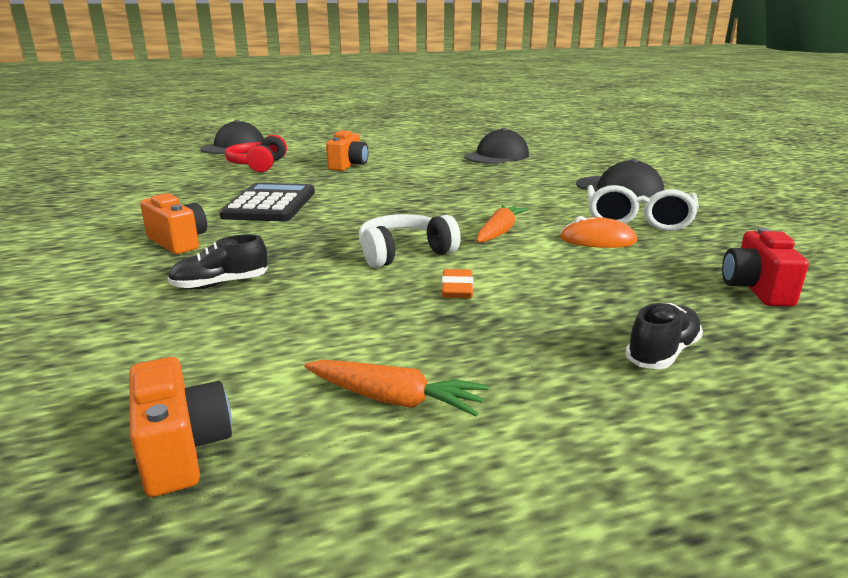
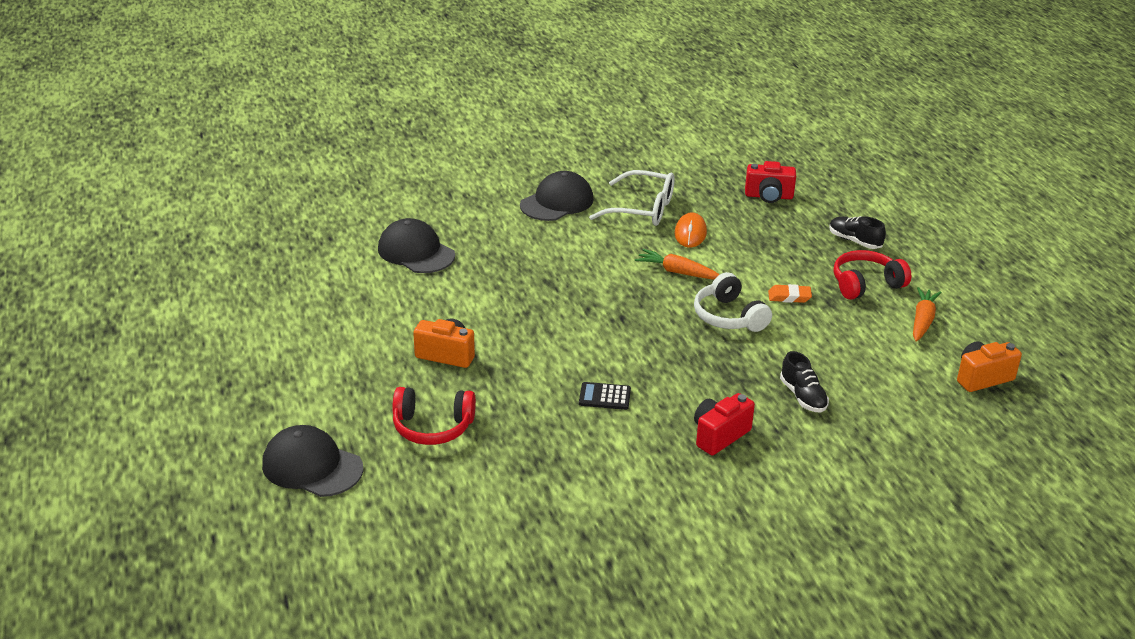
camera: 90 degrees left, 10 degrees up
orange camera [140,193,207,254] -> red camera [694,393,755,455]
black calculator [219,183,315,221] -> black calculator [579,382,631,410], size x0.49
none -> red headphones [833,250,911,300]

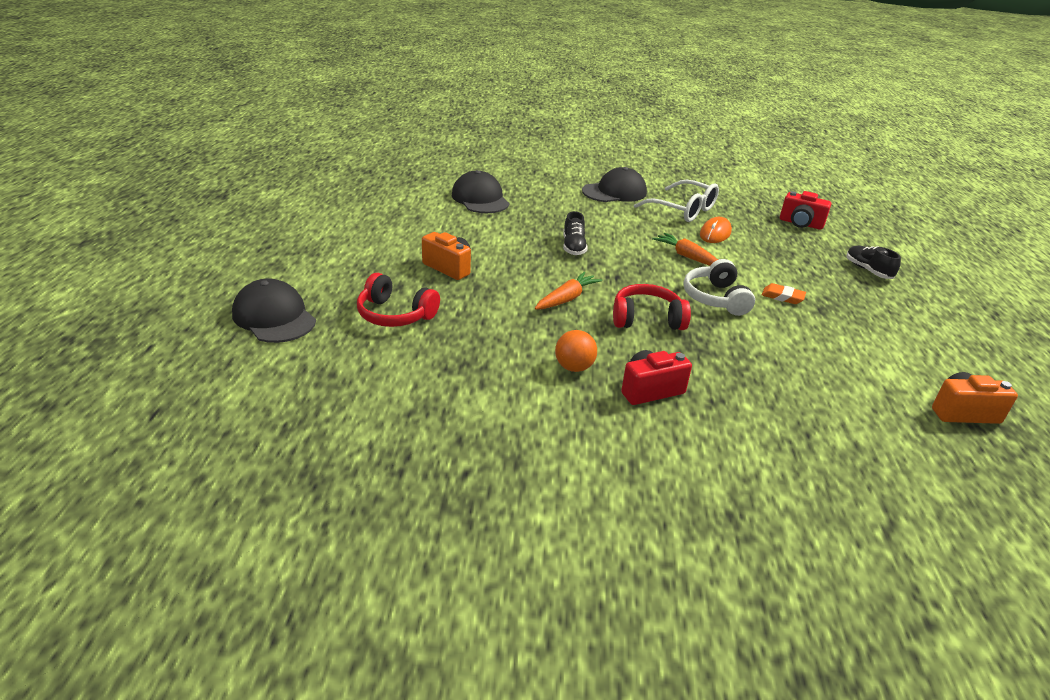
camera: 20 degrees right, 0 degrees up
black calculator [579,382,631,410] -> none
black shoe [780,351,829,412] -> black shoe moved to [563,211,588,255]
red headphones [833,250,911,300] -> red headphones moved to [613,284,691,330]
orange carrot [913,287,942,342] -> orange carrot moved to [535,272,602,310]
none -> orange ball [555,330,597,372]

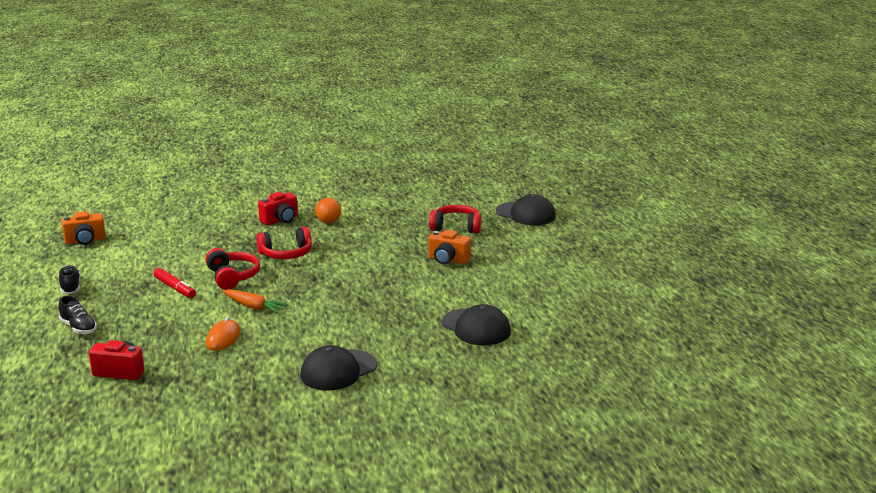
camera: 165 degrees right, 10 degrees down
orange carrot [535,272,602,310] -> none
black shoe [563,211,588,255] -> black shoe moved to [58,265,80,294]
white glasses [634,180,719,222] -> none
white headphones [683,259,755,316] -> red headphones [205,248,260,290]
orange eraser [762,283,806,304] -> red marker [154,268,196,298]

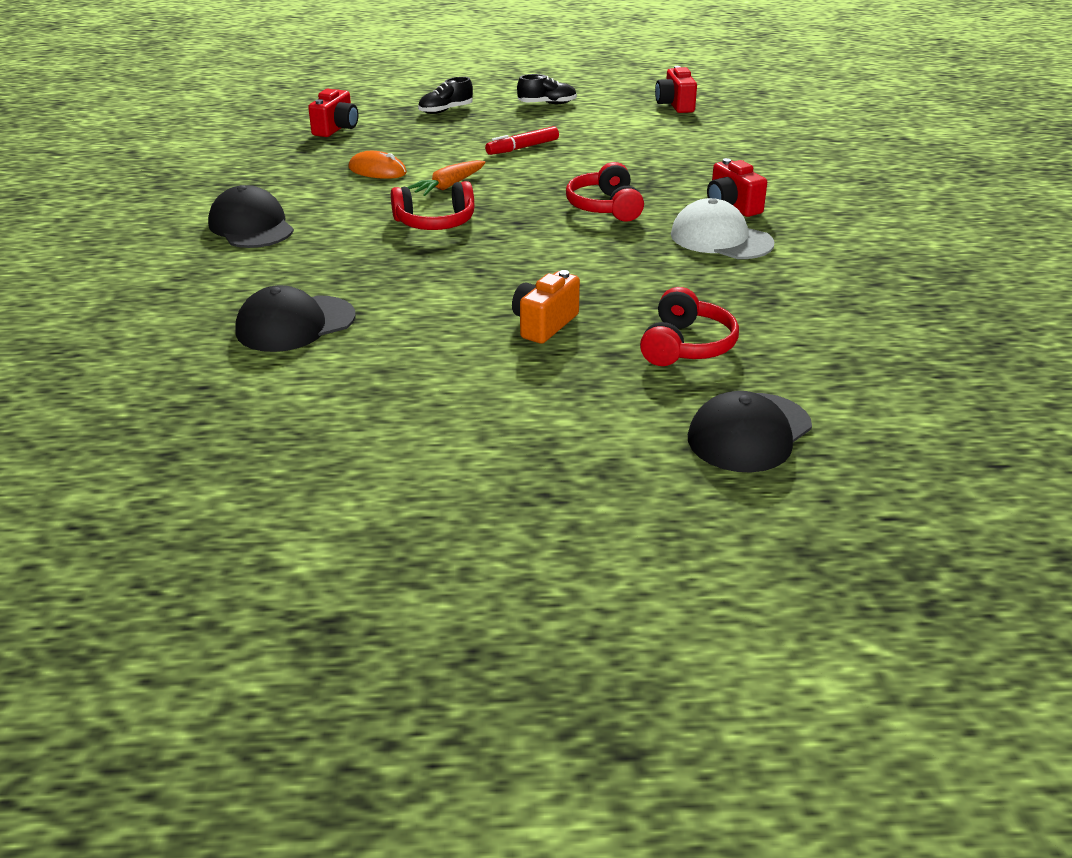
camera: 100 degrees right, 10 degrees up
orange camera [61,211,106,245] -> red camera [655,66,697,113]
red headphones [205,248,260,290] -> red headphones moved to [391,181,474,230]
orange ball [315,198,341,224] -> white cap [671,198,775,259]

